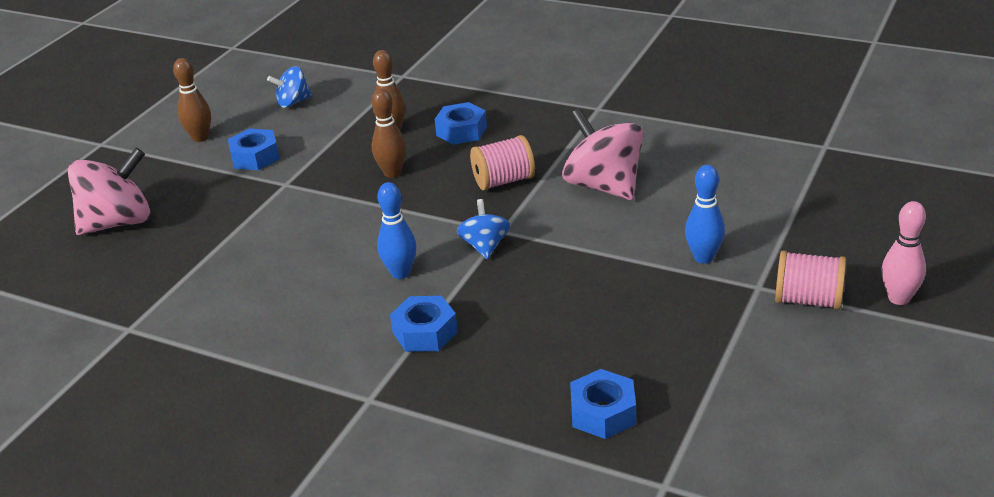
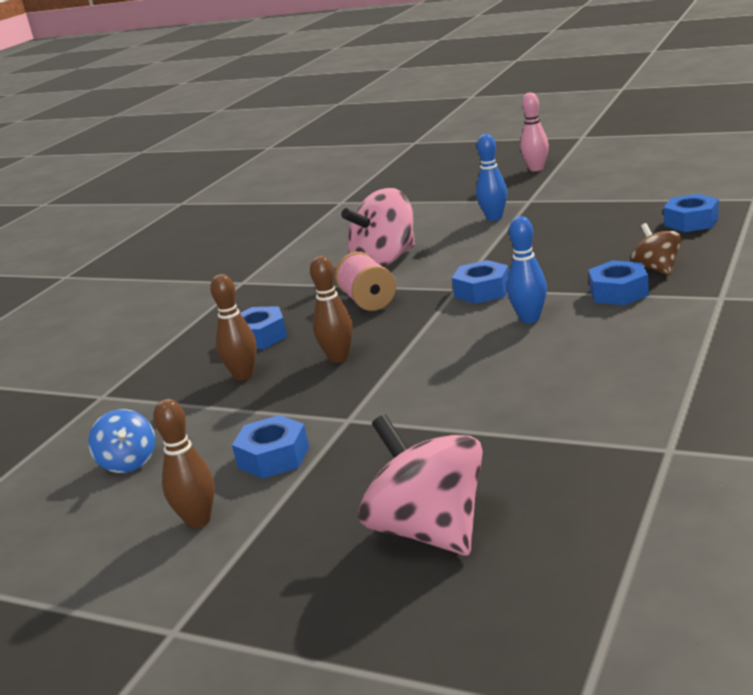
camera: 90 degrees left, 10 degrees down
blue spinning top [457,199,511,260] -> blue nut [452,260,509,304]
pink spool [775,250,846,310] -> none
none -> brown spinning top [631,223,682,275]

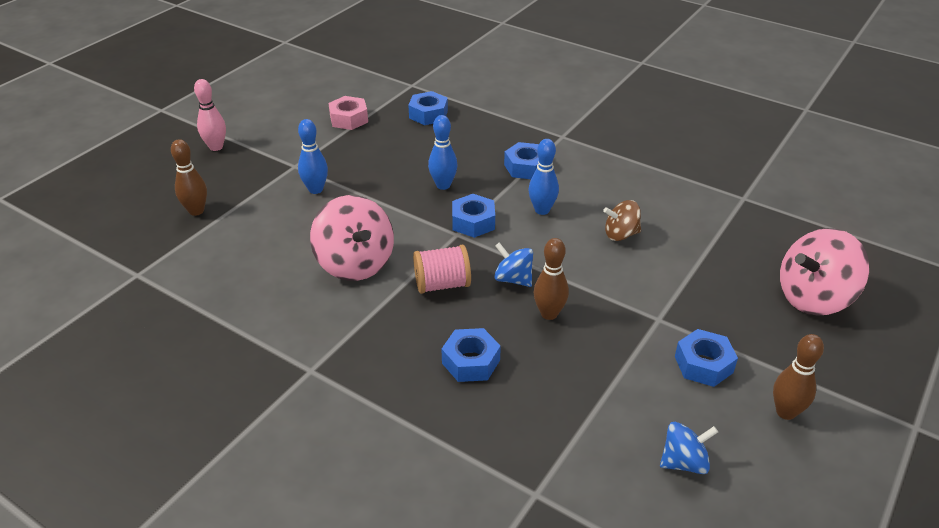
camera: 85 degrees left, 15 degrees up
brown bowling pin [210,274,257,381] -> brown bowling pin moved to [171,139,207,216]
brown spinning top [631,223,682,275] -> brown spinning top moved to [603,200,641,241]
none -> pink nut [328,96,368,130]
none -> blue bowling pin [428,115,458,190]
none -> blue spinning top [494,242,533,287]

